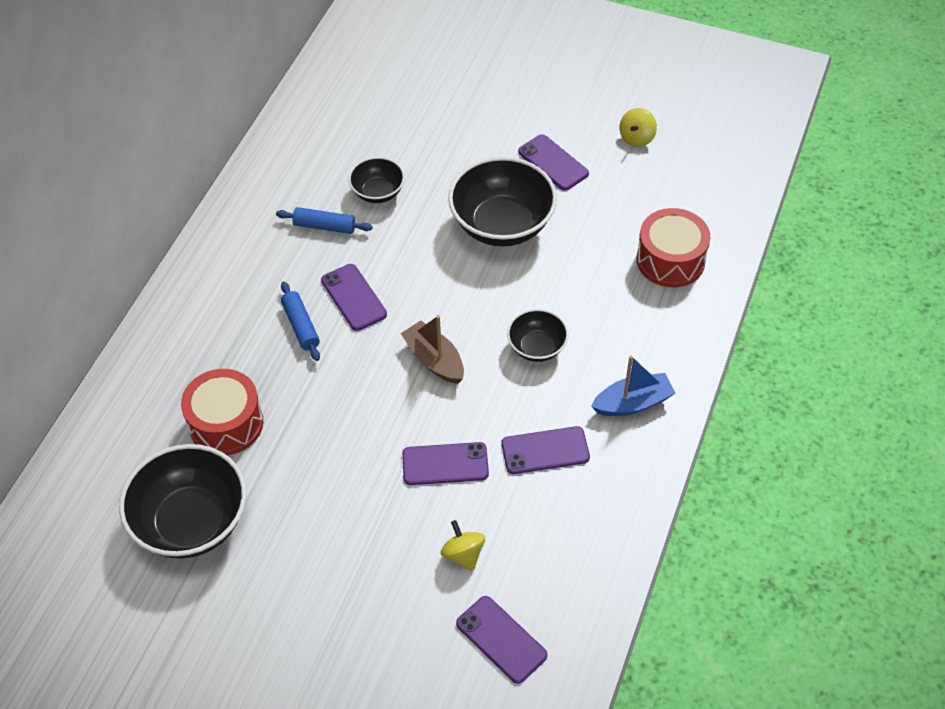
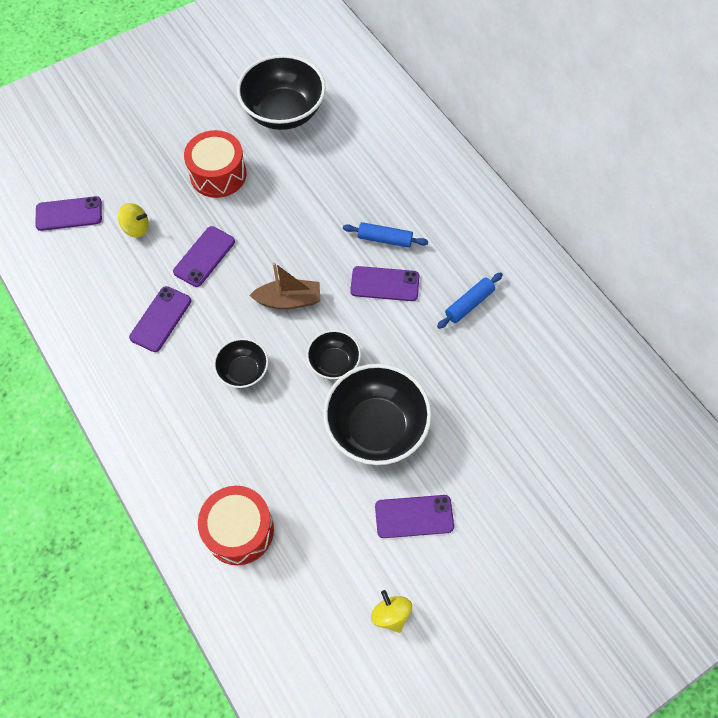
camera: 125 degrees right, 10 degrees up
red drum [181,369,263,455] -> red drum moved to [184,130,247,198]
black bowl [348,157,405,203] -> black bowl moved to [306,330,361,380]
blue boat [591,356,676,416] -> none

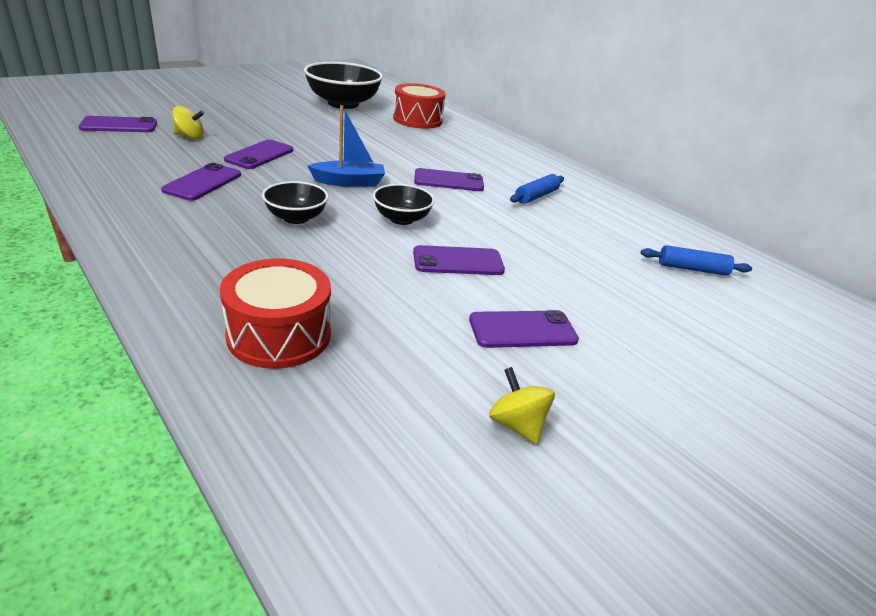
camera: 10 degrees left, 30 degrees down
red drum [184,130,247,198] -> red drum moved to [393,83,446,129]
brown boat [249,263,320,309] -> blue boat [308,105,385,187]
black bowl [323,364,432,465] -> purple phone [413,245,505,275]
blue rolling pin [343,222,428,248] -> blue rolling pin moved to [641,245,752,276]

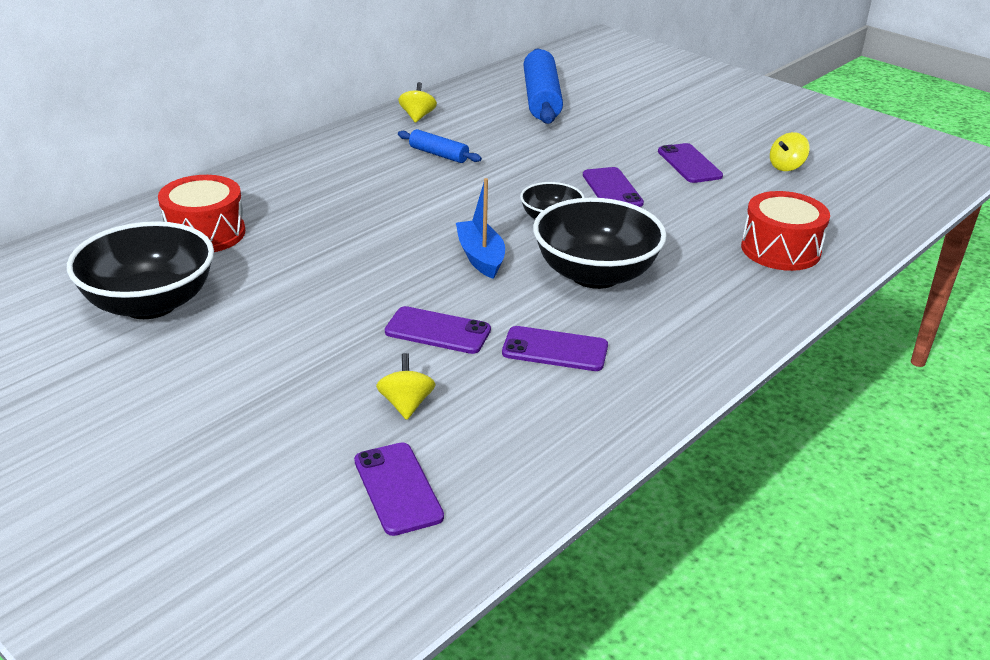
camera: 95 degrees left, 0 degrees up
black bowl [262,181,328,224] -> black bowl [533,198,667,289], size x1.87
purple phone [414,168,484,191] -> none
blue rolling pin [641,245,752,276] -> blue rolling pin [523,48,563,124], size x1.94
none -> yellow spinning top [398,82,437,123]

